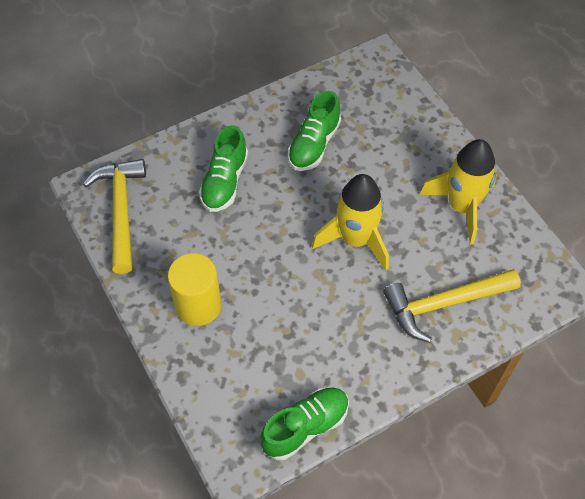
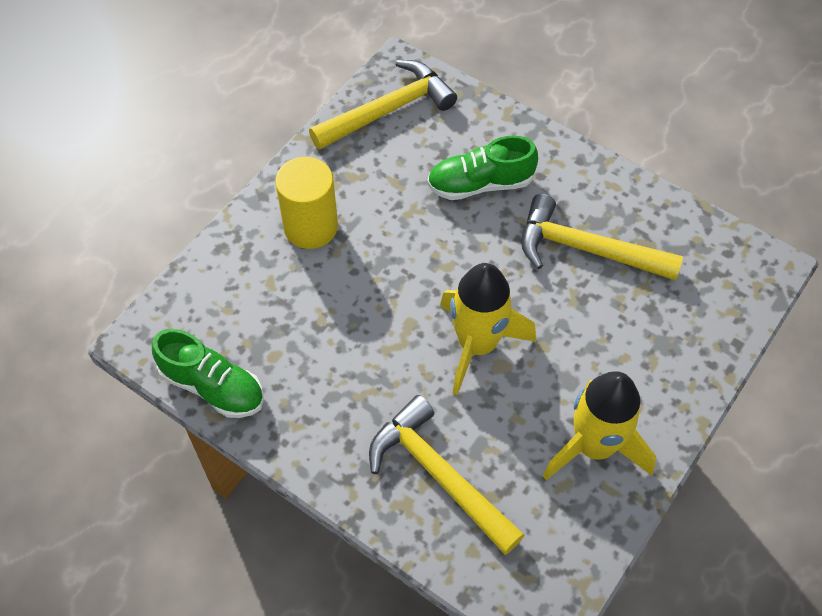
camera: 65 degrees right, 0 degrees up
green shoe [288,91,341,171] -> yellow hammer [521,194,683,281]

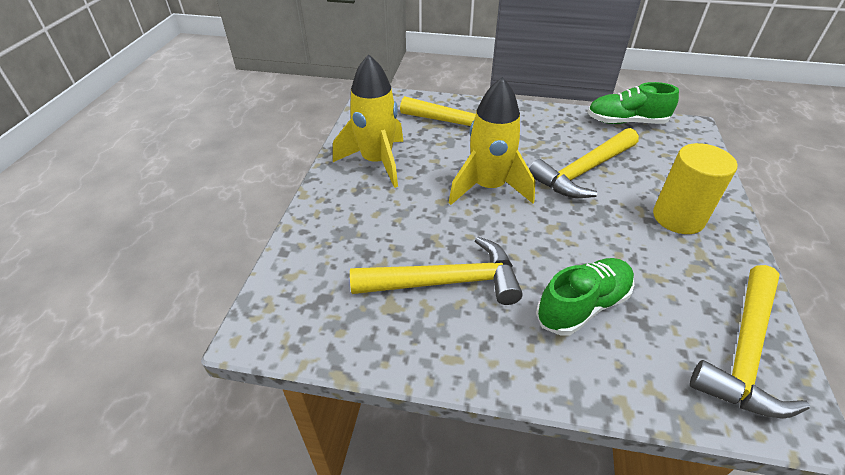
camera: 155 degrees right, 15 degrees down
none -> yellow hammer [529,128,639,198]

